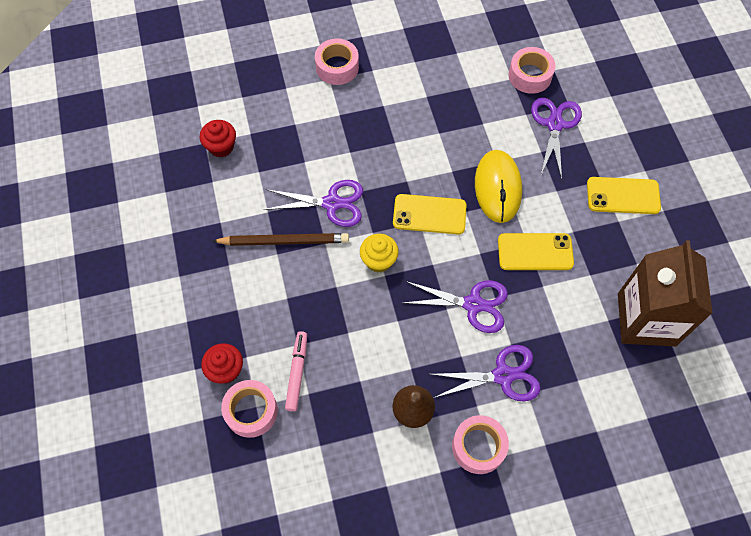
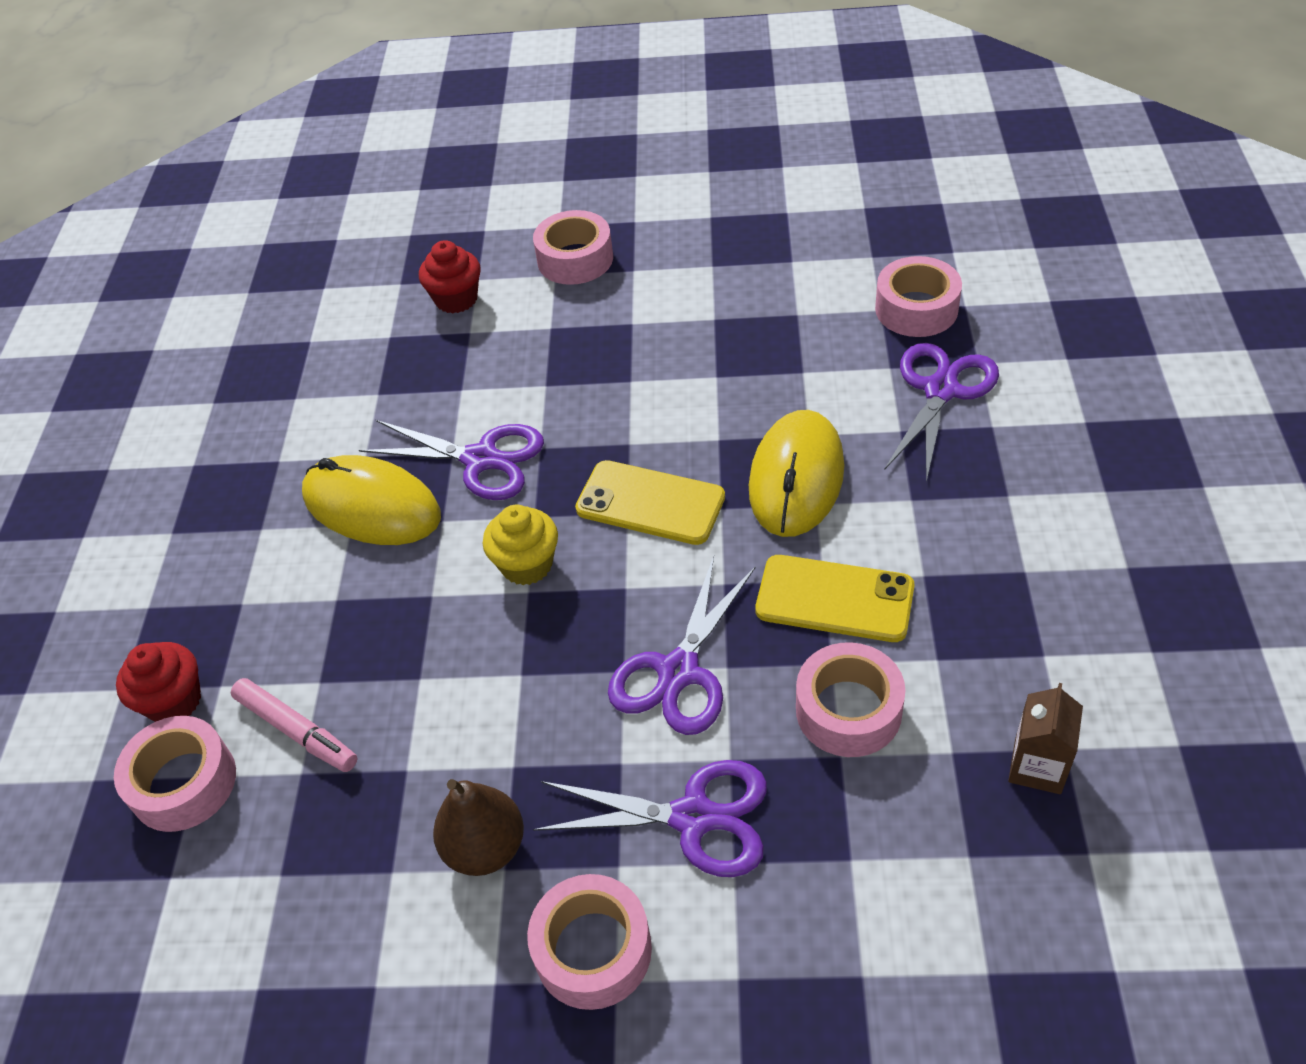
camera: 20 degrees right, 15 degrees down
red cupcake [200,120,236,158] -> red cupcake moved to [419,240,481,314]
brown pencil [212,233,349,246] -> yellow mouse [302,455,441,545]
pink marker [285,331,307,412] -> pink marker turned 105 degrees clockwise [231,678,357,772]
purple scissors [403,280,508,333] -> purple scissors turned 90 degrees clockwise [608,556,756,735]
yellow phone [587,177,661,214] -> none
brown carton [618,240,713,346] -> brown carton [1008,683,1083,794], size x0.43
none -> pink tape [796,642,906,757]

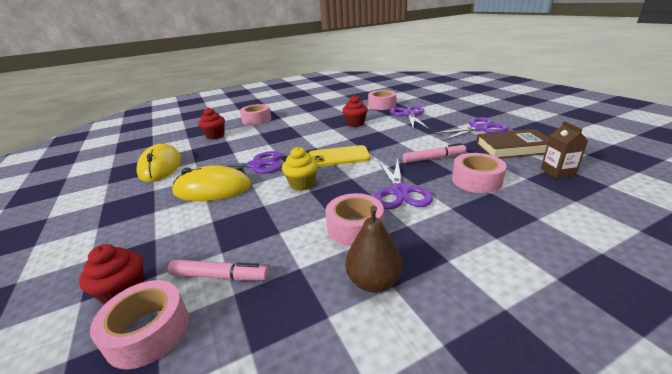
camera: 30 degrees left, 20 degrees down
pink tape [527,874,652,1010] -> pink tape moved to [325,193,384,246]
purple scissors [533,760,767,877] -> purple scissors moved to [432,117,509,141]
yellow mouse [749,410,845,537] -> yellow mouse moved to [136,144,181,182]
yellow phone [756,555,915,642] -> pink marker [403,143,466,163]
none -> red cupcake [342,95,368,127]
none -> brown book [476,129,549,159]

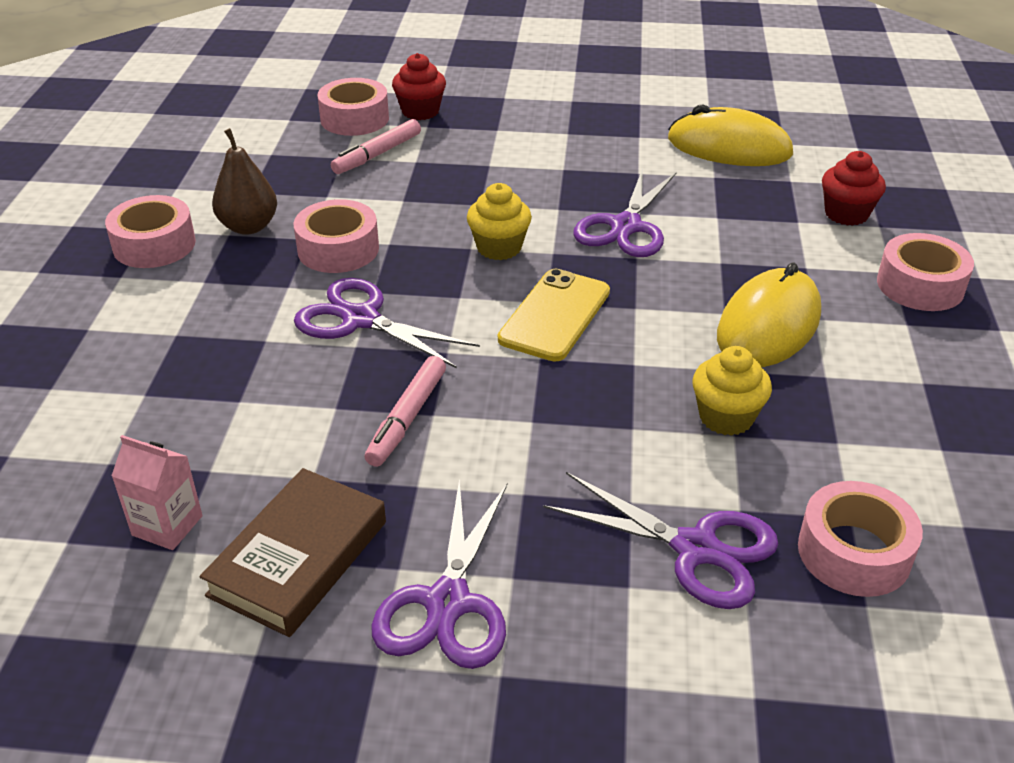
camera: 120 degrees right, 10 degrees up
yellow mouse [172,165,251,201] -> yellow mouse moved to [717,262,821,367]
red cupcake [342,95,368,127] -> yellow cupcake [693,346,772,436]
pink tape [452,153,507,193] -> pink tape moved to [105,195,196,268]
brown carton [541,121,588,179] -> pink carton [111,435,203,550]

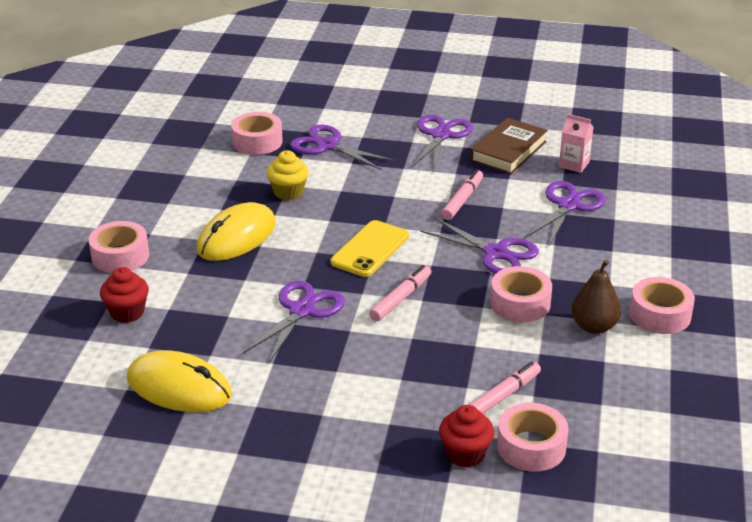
camera: 175 degrees left, 5 degrees down
yellow cupcake [467,183,532,260] -> pink marker [369,265,431,321]
none -> purple scissors [525,181,606,246]

